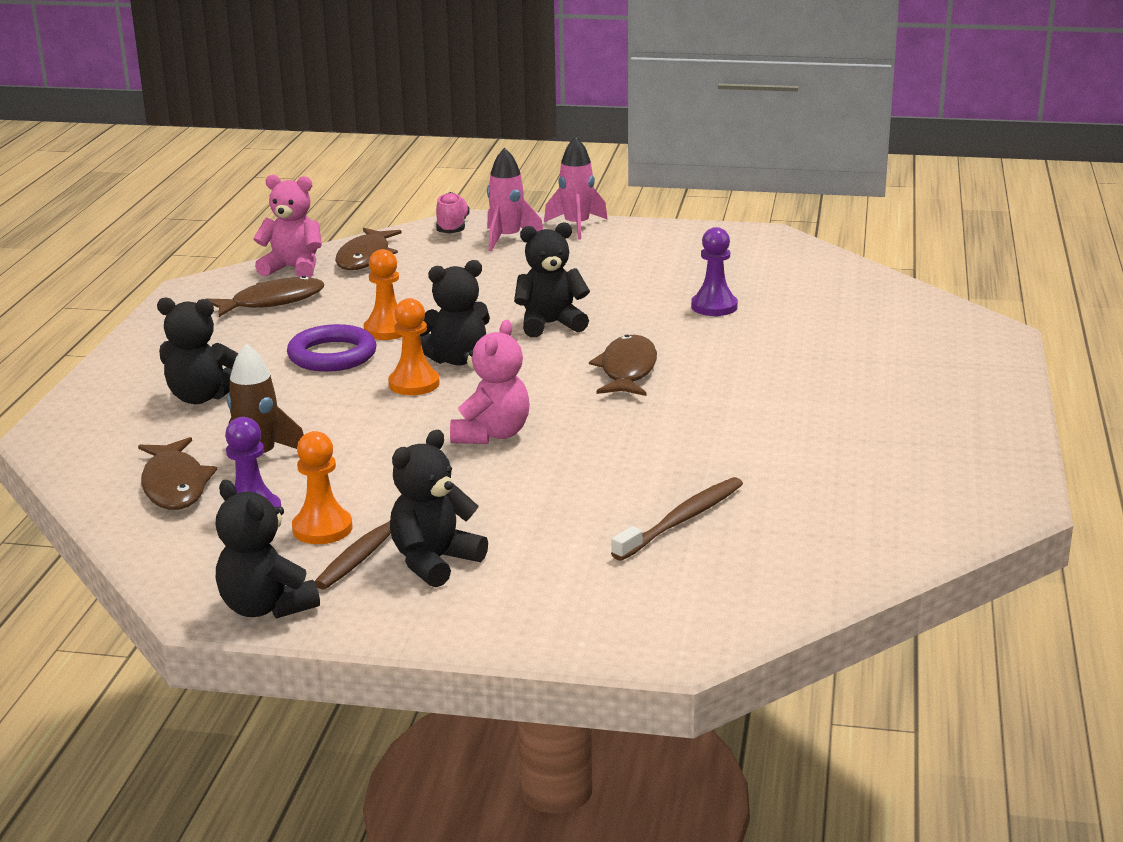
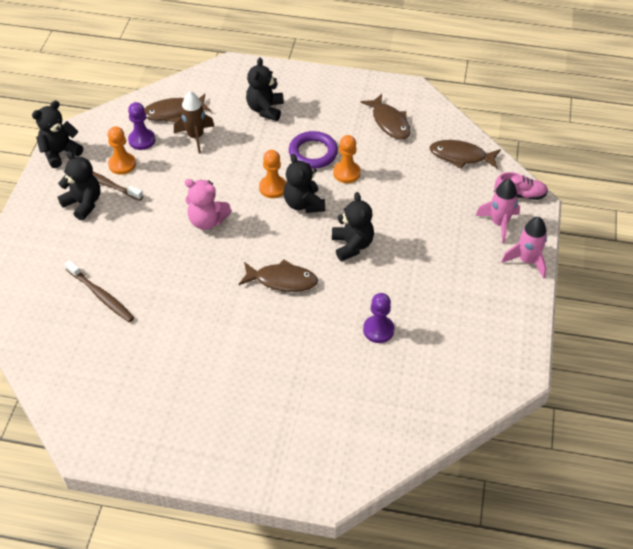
camera: 90 degrees right, 25 degrees up
pink teddy bear [253,174,322,278] -> none

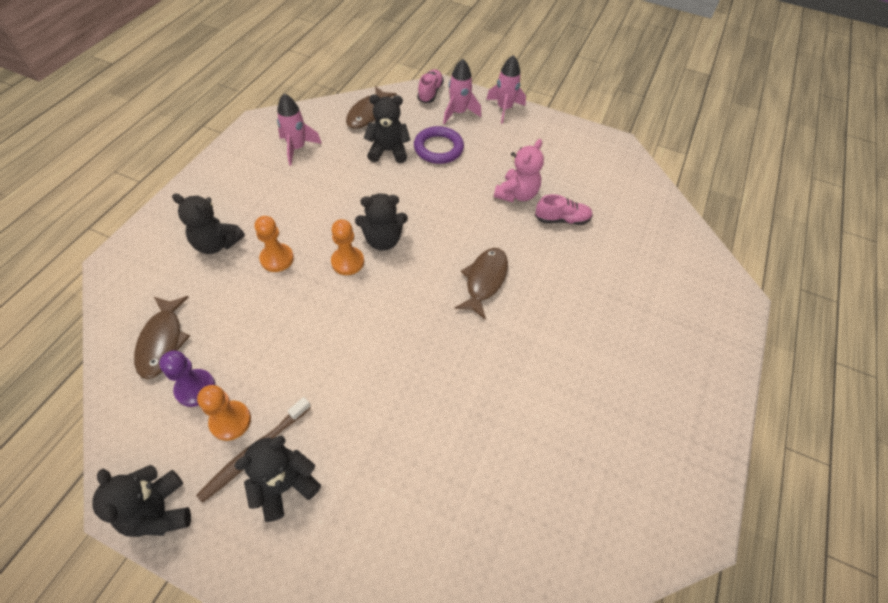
camera: 80 degrees left, 5 degrees up
brown toothbrush [65,260,134,322] -> none
brown rocket [174,91,215,153] -> none
pink teddy bear [185,179,232,230] -> pink teddy bear moved to [494,139,544,202]
purple ring [289,131,338,169] -> purple ring moved to [414,126,464,164]
black teddy bear [332,192,374,261] -> black teddy bear moved to [364,94,410,163]
orange pawn [333,135,361,183] -> orange pawn moved to [254,216,294,272]
brown fish [360,94,411,140] -> pink rocket [277,93,322,166]
purple pawn [363,293,394,343] -> pink shoe [535,194,593,225]

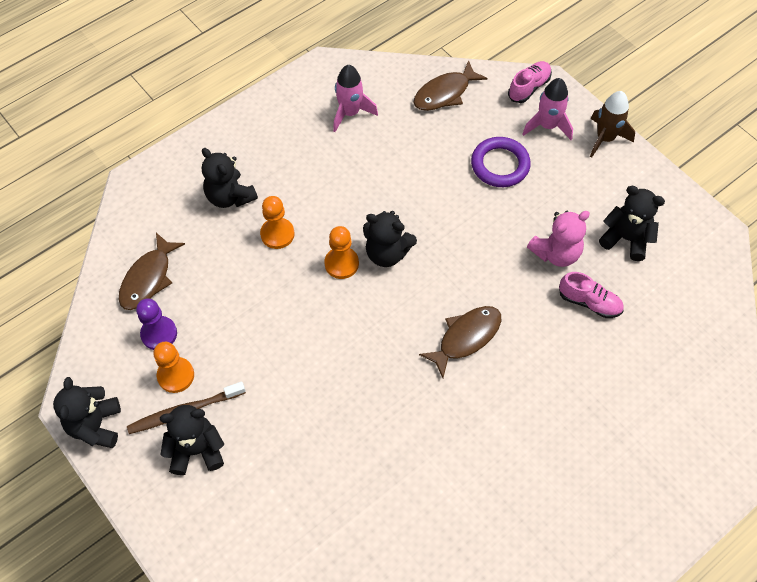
camera: 30 degrees right, 5 degrees up
black teddy bear [364,94,410,163] -> black teddy bear moved to [599,186,665,261]
pink rocket [486,55,526,124] -> brown rocket [590,91,635,158]

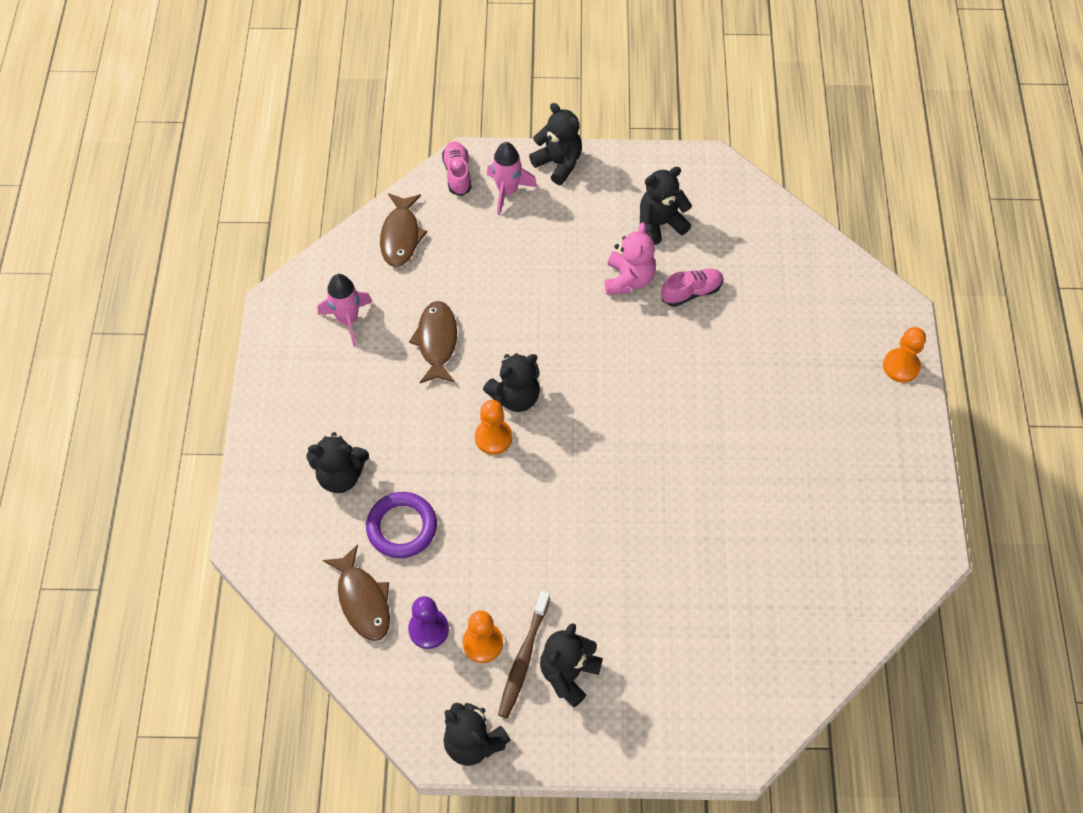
camera: 50 degrees left, 0 degrees up
orange pawn [260,196,294,249] -> orange pawn moved to [883,327,926,382]
brown fish [419,306,501,378] -> brown fish moved to [409,301,457,384]
purple ring [471,137,531,187] -> purple ring moved to [366,492,437,558]
brown rocket [590,91,635,158] -> black teddy bear [529,103,582,185]

